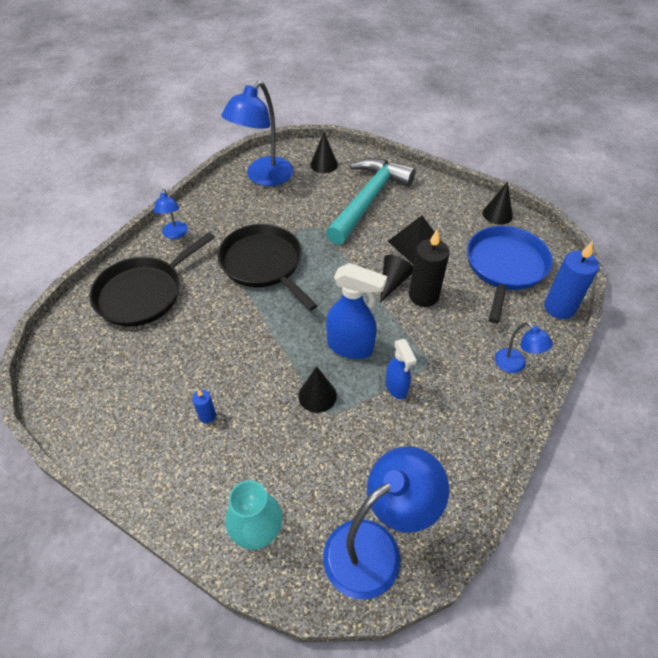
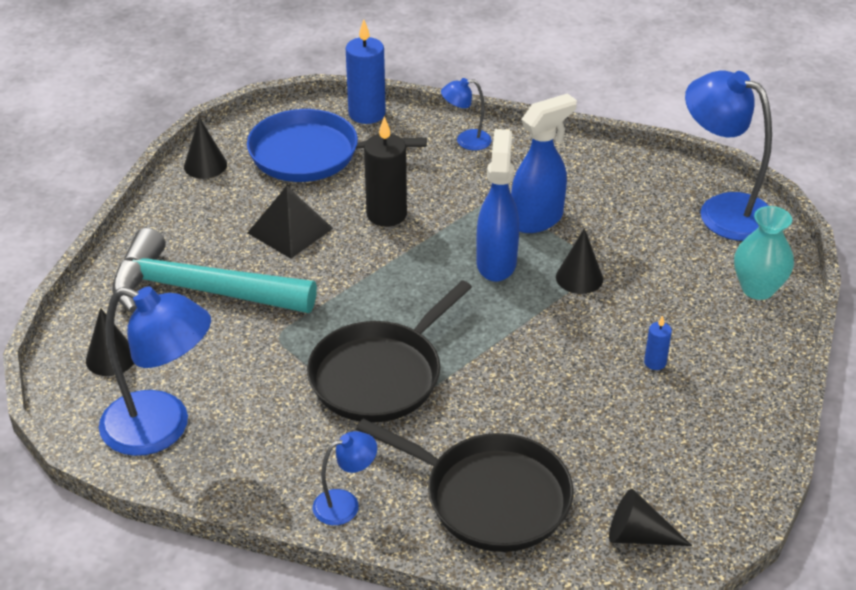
camera: 105 degrees left, 10 degrees down
black cone [380,255,413,303] -> black cone moved to [609,489,692,546]
blue spray bottle [386,339,417,399] -> blue spray bottle [511,93,577,233], size x1.62
blue lamp [495,322,553,373] -> blue lamp turned 135 degrees counterclockwise [441,78,492,150]

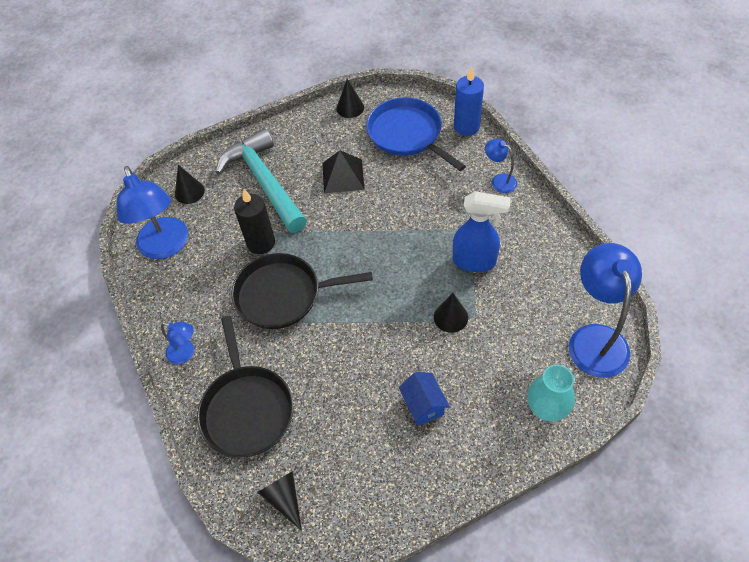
camera: 50 degrees right, 15 degrees up
black candle [364,116,407,227] -> black candle moved to [234,189,275,254]
blue spray bottle [476,129,519,282] -> none
blue candle [644,315,672,370] -> blue house [399,372,450,426]

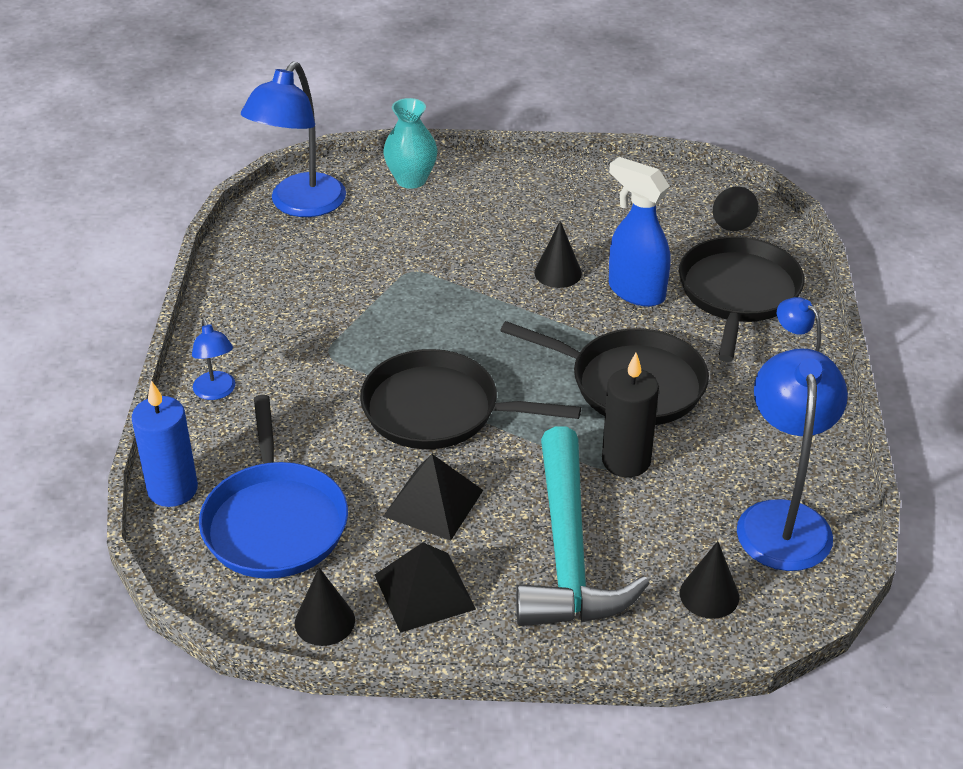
camera: 155 degrees left, 15 degrees down
blue house [399,372,450,426] -> none
black cone [434,293,468,333] -> black cone moved to [534,221,582,288]
blue spray bottle [453,191,511,272] -> blue spray bottle moved to [609,157,671,307]
none -> black pan [360,349,581,449]
none -> black pyramid [375,542,476,633]

